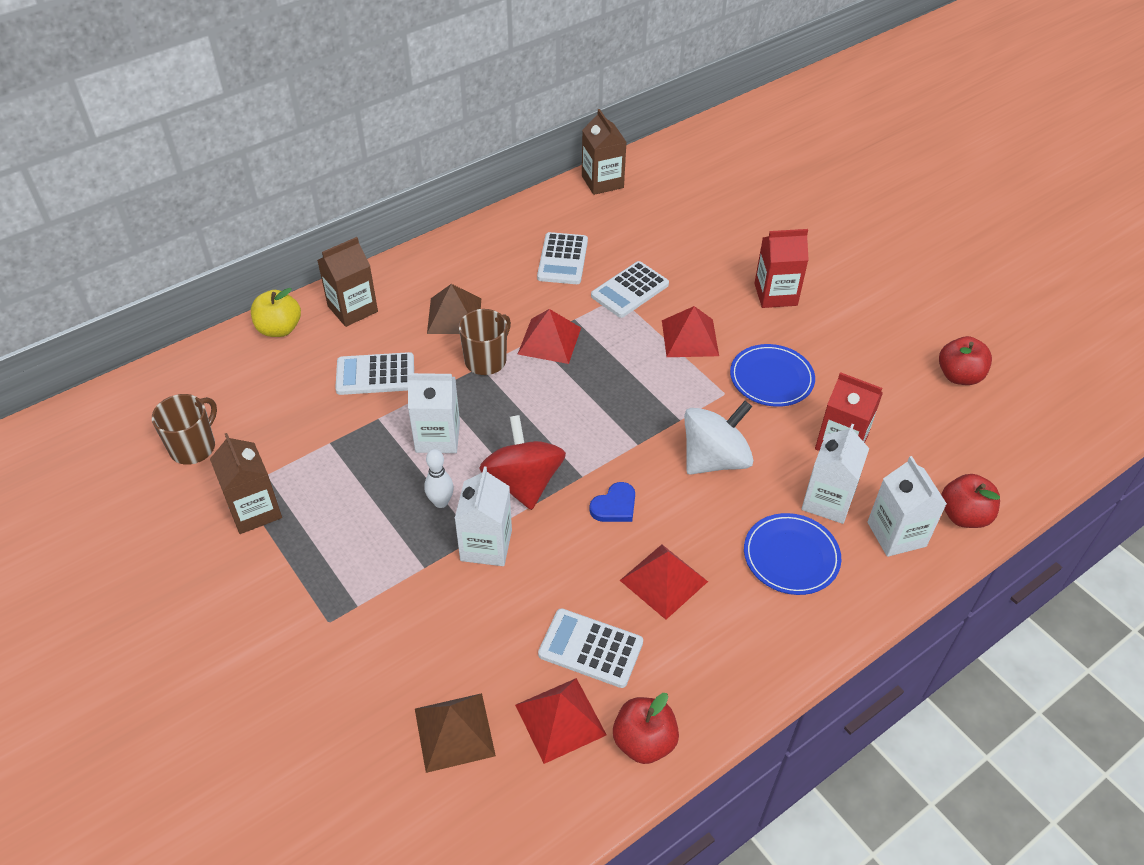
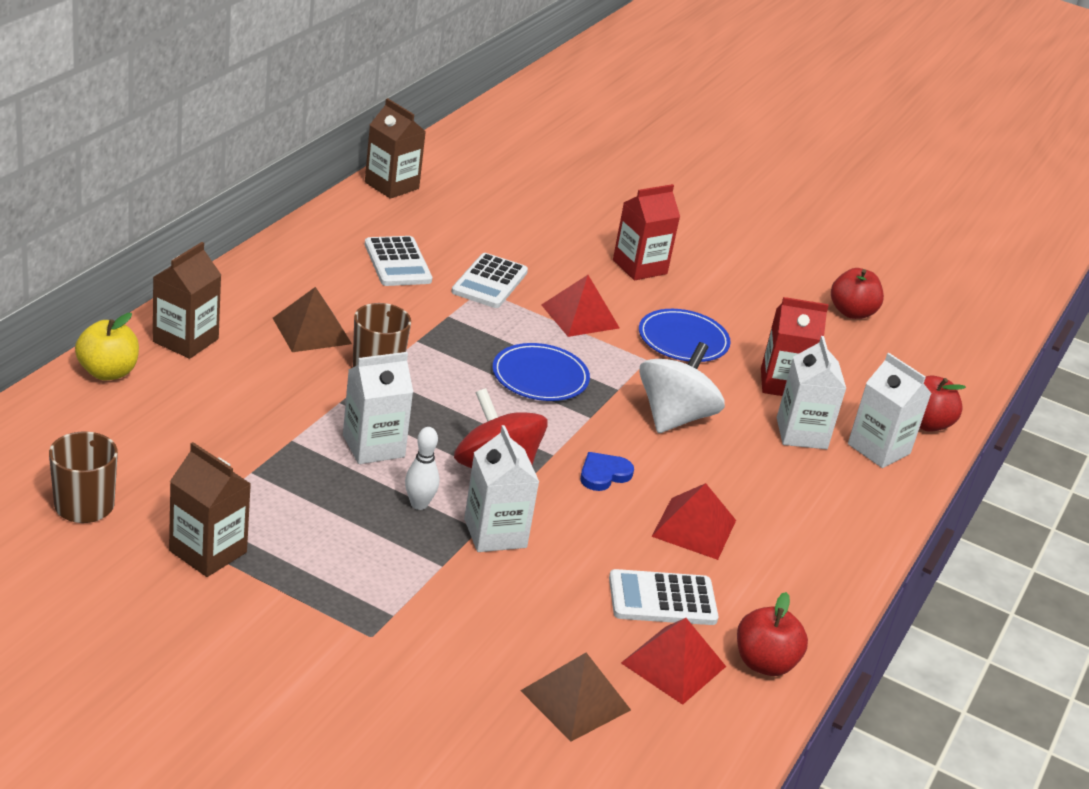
camera: 30 degrees left, 15 degrees down
white calculator [335,352,414,395] -> none
red pyramid [518,309,581,364] -> none
blue heart [589,482,635,522] -> blue heart turned 150 degrees counterclockwise [580,452,634,491]
blue plate [744,513,841,595] -> blue plate moved to [493,343,590,401]

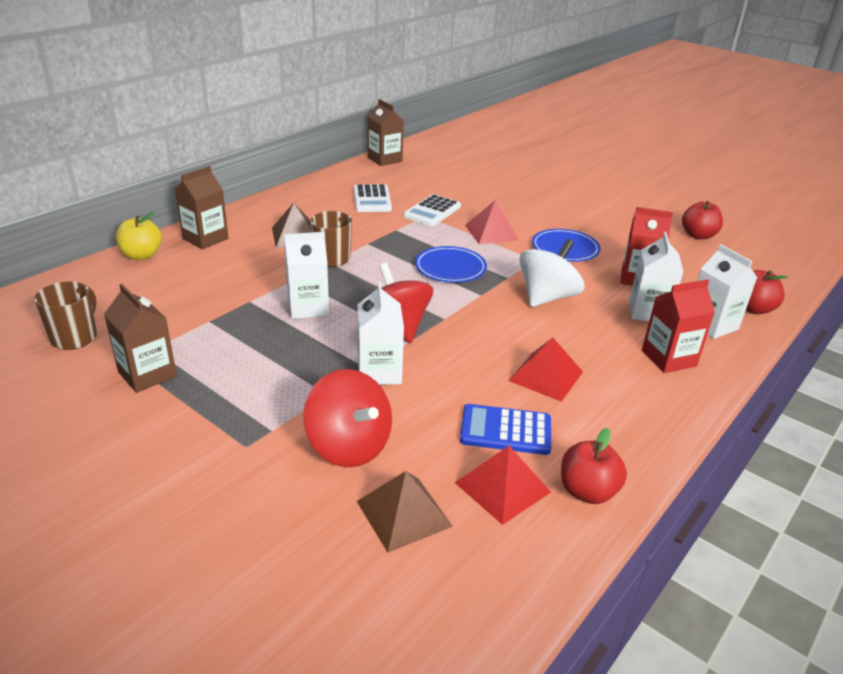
camera: 15 degrees right, 0 degrees up
white bowling pin [405,427,439,510] -> none
blue heart [580,452,634,491] -> none
white calculator [609,569,718,625] -> blue calculator [460,404,551,455]
red carton [613,184,680,280] -> red carton moved to [642,280,715,373]
none -> red spinning top [303,369,392,467]

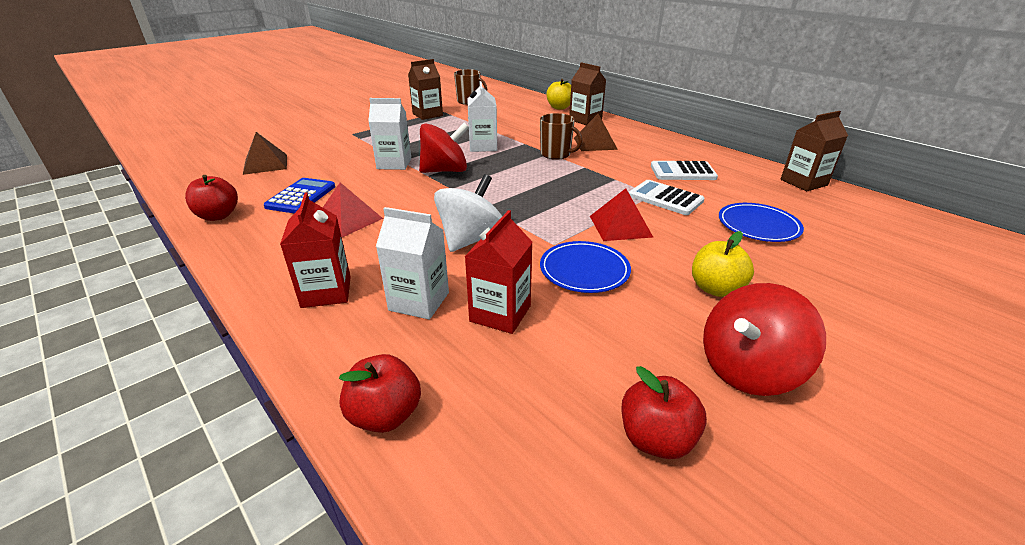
camera: 100 degrees right, 0 degrees up
red spinning top [303,369,392,467] -> red spinning top moved to [703,283,826,396]
blue plate [415,246,487,283] -> blue plate moved to [719,203,804,242]
red pyramid [455,446,551,525] -> none
white spinning top [519,239,584,307] -> white spinning top turned 105 degrees counterclockwise [434,174,502,252]
white carton [698,244,757,339] -> none
none -> yellow apple [692,231,754,297]

